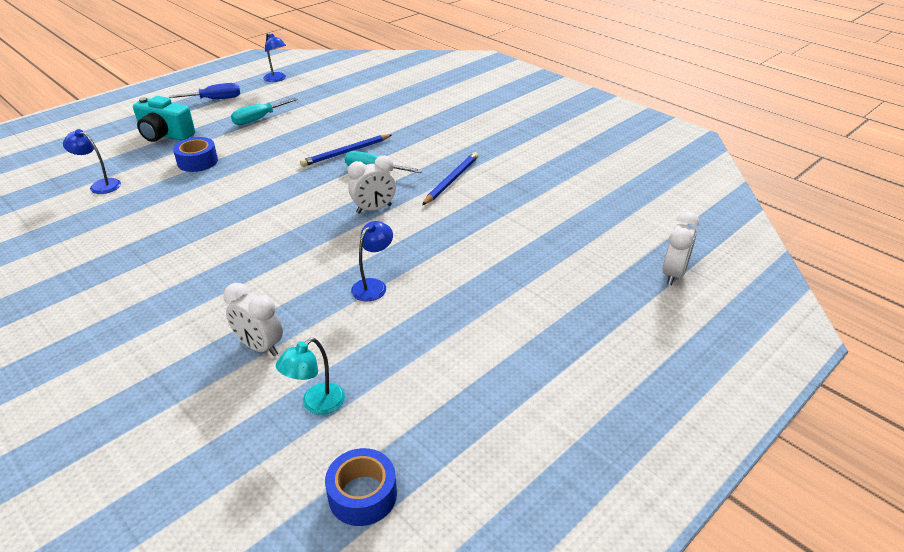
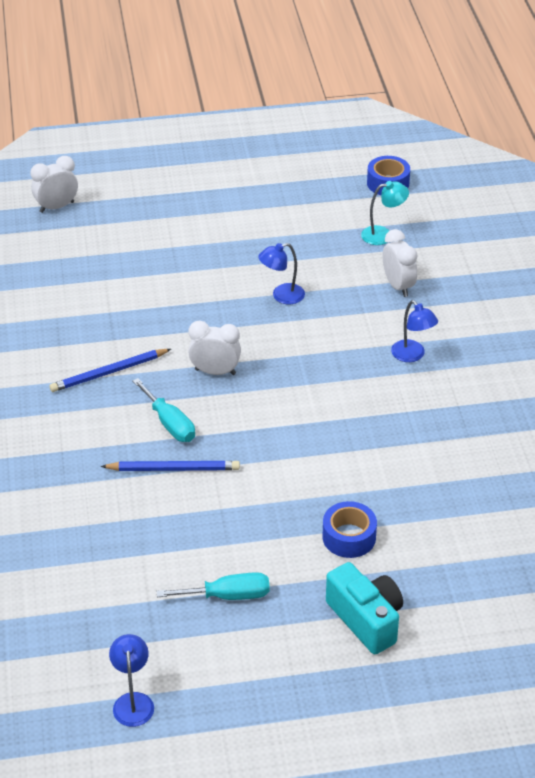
camera: 145 degrees left, 5 degrees up
blue lamp [63,129,121,194] -> blue lamp moved to [391,300,438,362]
blue screwdriver [168,83,240,99] -> none

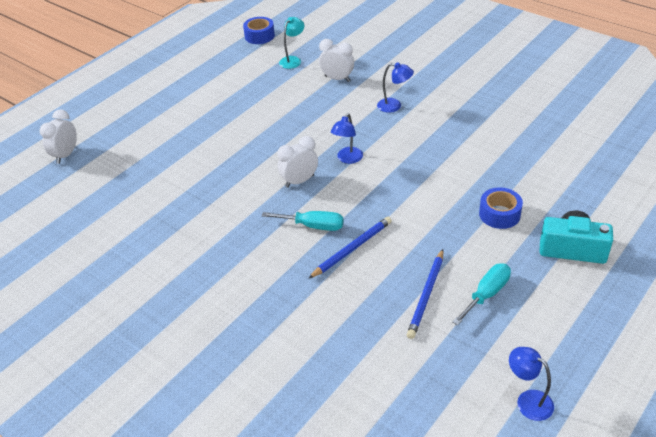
camera: 40 degrees left, 0 degrees up
blue pencil [49,349,171,392] -> blue pencil moved to [407,249,443,339]
blue lamp [258,243,305,304] -> blue lamp moved to [331,113,363,164]

